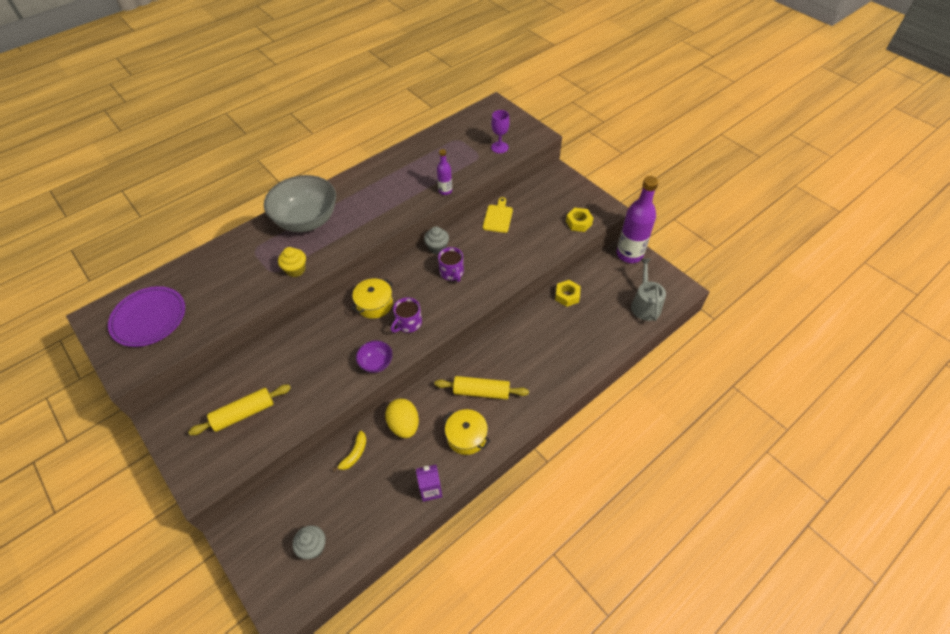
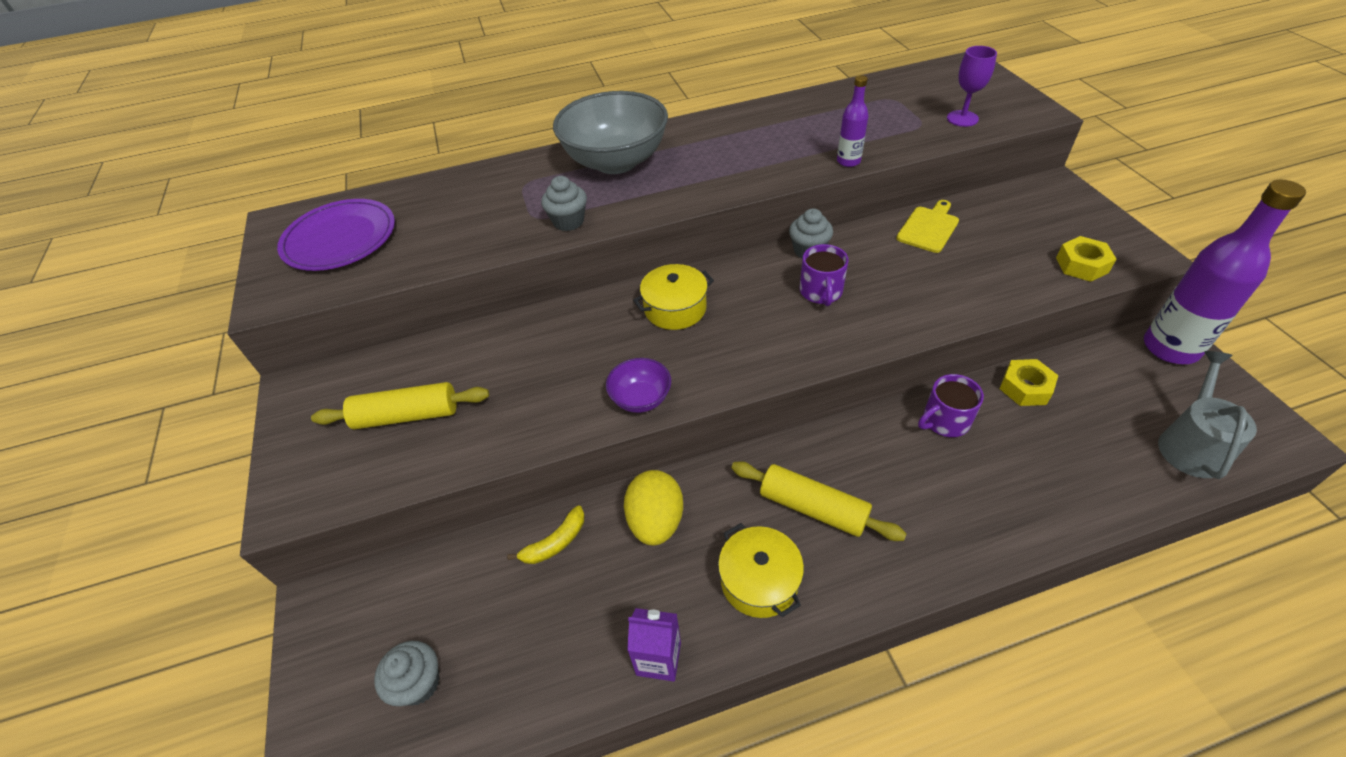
camera: 25 degrees right, 5 degrees down
yellow cupcake [278,247,306,277] -> grey cupcake [541,176,587,231]
purple mug [391,297,422,333] -> purple mug moved to [918,374,984,437]

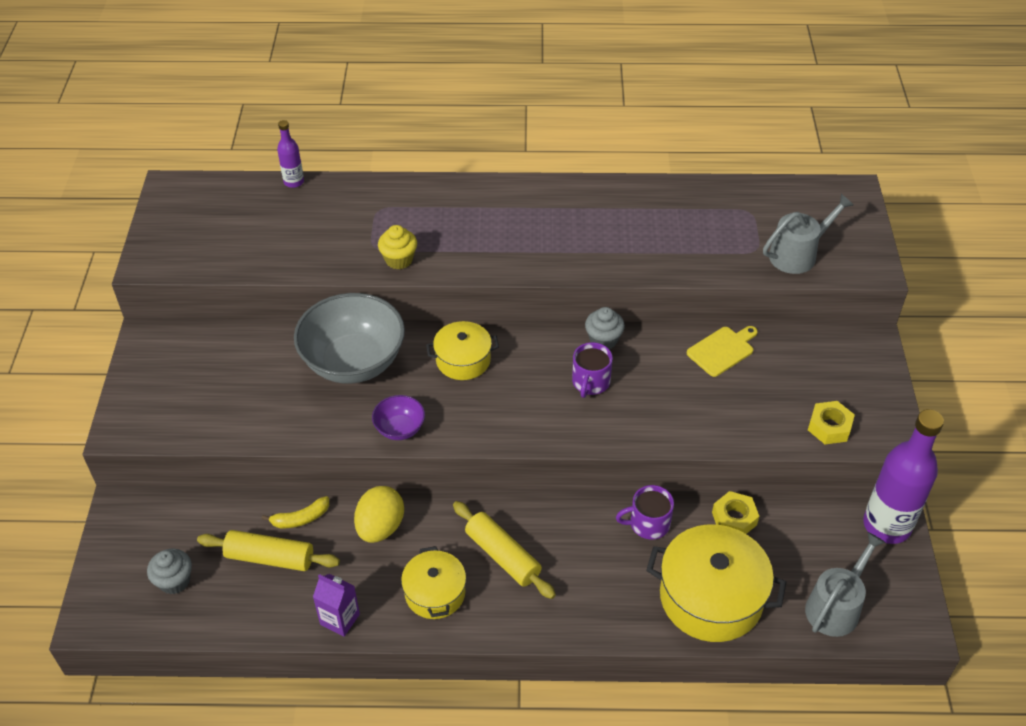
camera: 15 degrees right, 0 degrees up
purple plate [277,199,395,271] -> none
yellow rolling pin [311,382,489,429] -> yellow rolling pin moved to [197,530,340,571]
grey cupcake [541,176,587,231] -> yellow cupcake [378,225,417,269]
grey bowl [553,91,668,174] -> grey bowl moved to [294,293,405,384]
purple bottle [837,75,868,167] -> purple bottle moved to [277,120,304,188]
purple goblet [947,46,997,127] -> grey watering can [763,194,853,274]
none -> yellow pot [646,525,787,642]

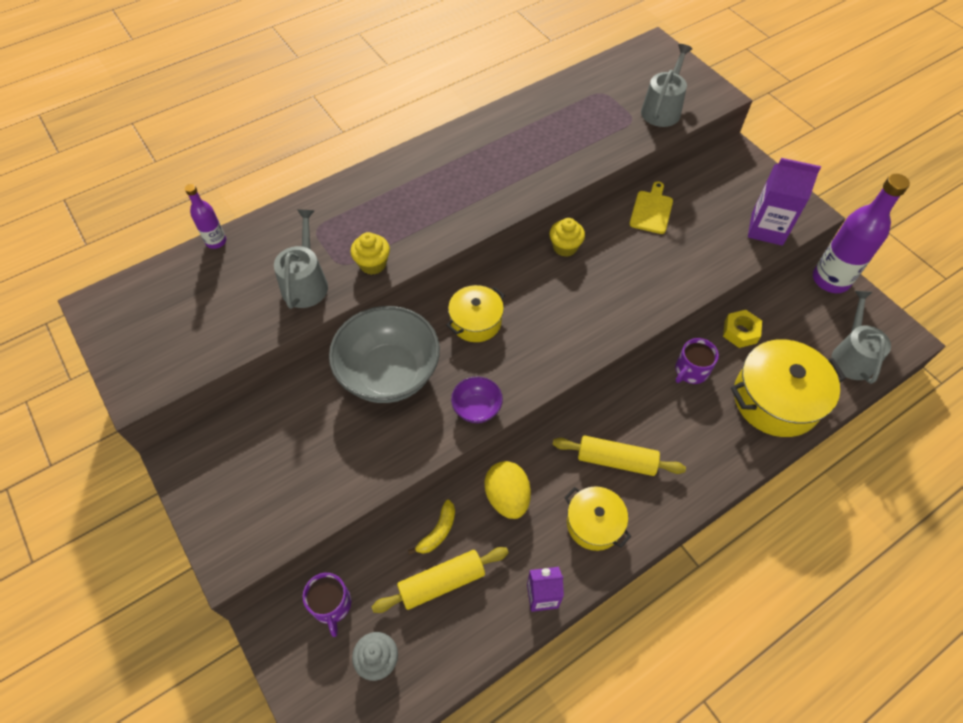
camera: 35 degrees left, 10 degrees up
purple mug [572,342,613,398] -> purple mug moved to [303,573,351,637]
grey cupcake [585,307,625,349] -> yellow cupcake [550,218,585,257]
yellow nut [808,401,855,444] -> purple carton [748,158,821,246]
none -> grey watering can [274,209,328,309]

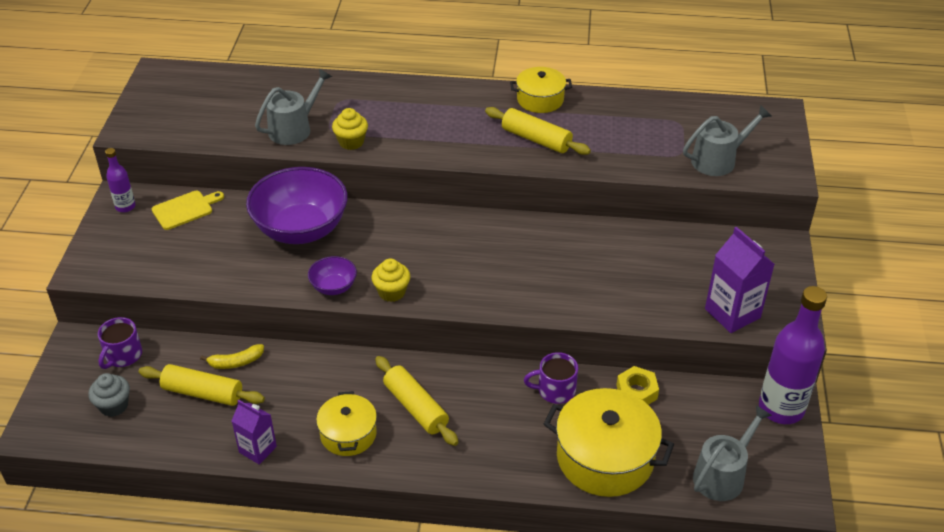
camera: 40 degrees right, 15 degrees down
purple bottle [185,184,226,249] -> purple bottle moved to [105,148,136,212]
grey bowl [329,306,440,403] -> purple bowl [246,167,348,244]
yellow pot [446,285,505,342] -> yellow pot moved to [510,67,572,113]
yellow egg [484,461,531,519] -> none
yellow cupcake [550,218,585,257] -> yellow cupcake moved to [371,259,410,302]
yellow cutting board [629,181,673,234] -> yellow cutting board moved to [152,191,224,230]
none -> yellow rolling pin [485,107,591,155]

